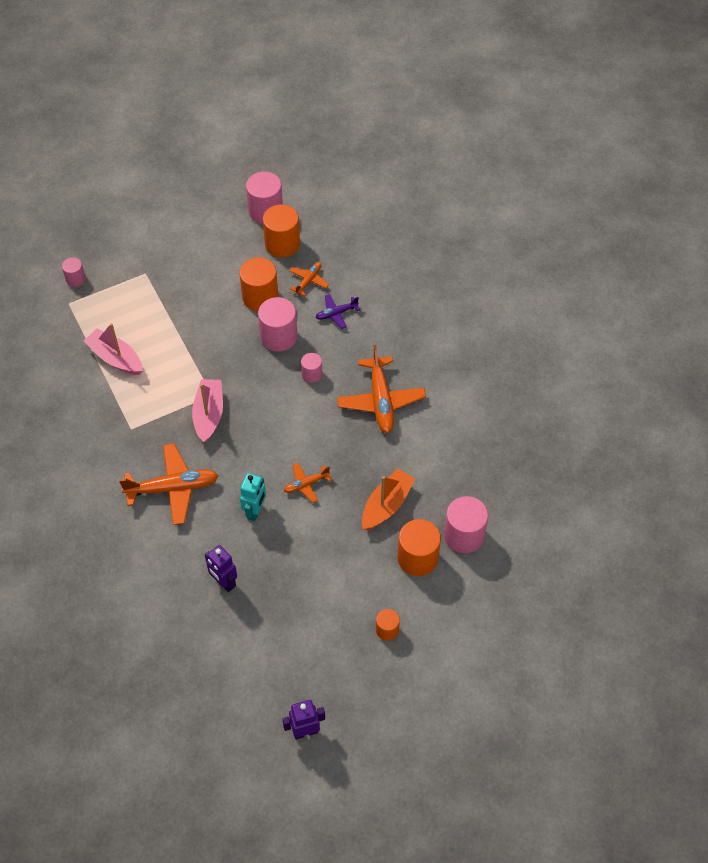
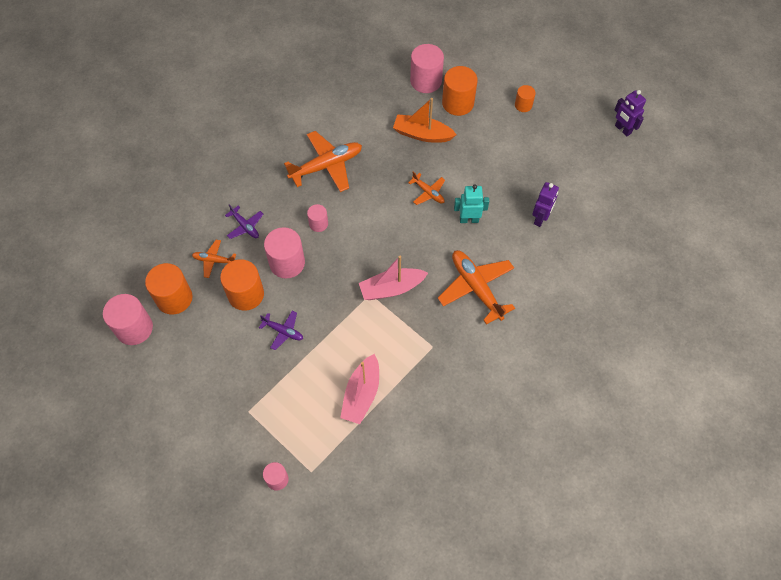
camera: 110 degrees left, 5 degrees up
none -> purple plane [259,311,303,350]

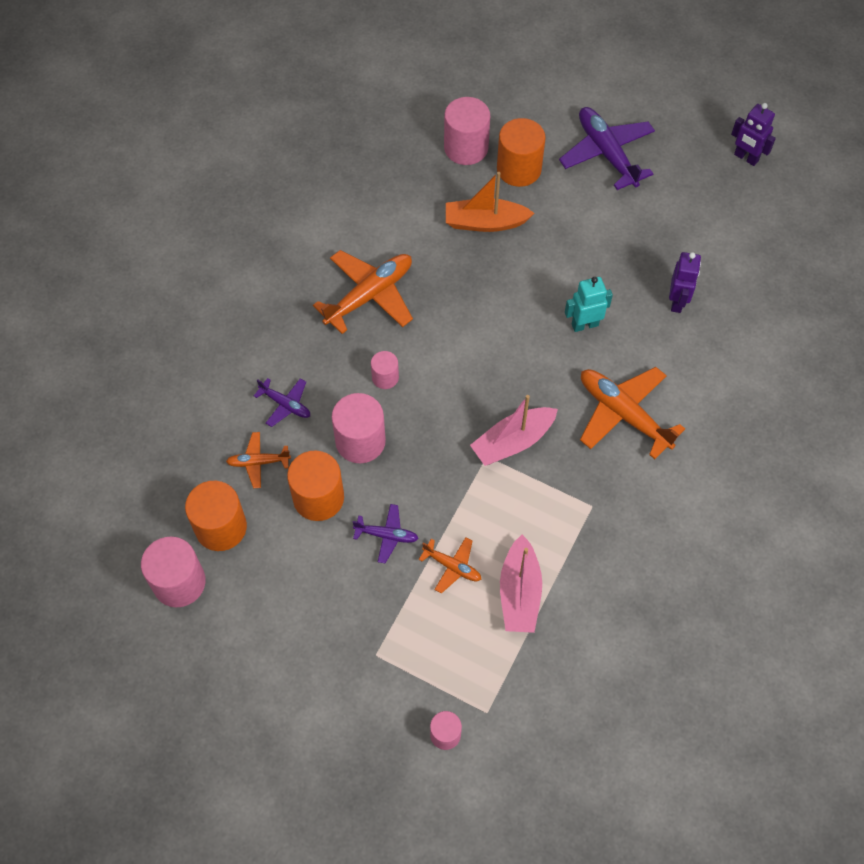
camera: 15 degrees left, 0 degrees up
orange plane [408,172,445,205] -> orange plane moved to [419,537,482,594]
orange cylinder [515,85,536,112] -> purple plane [559,107,655,190]

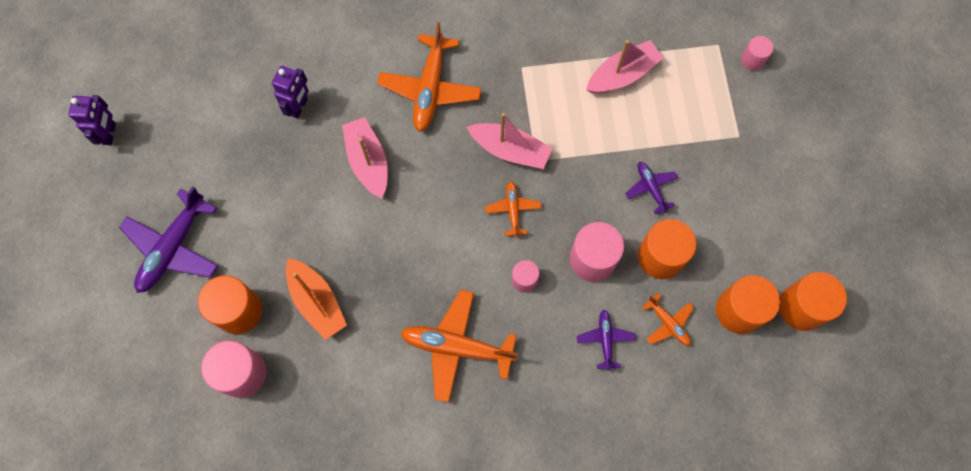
camera: 125 degrees left, 10 degrees up
pink cylinder [141,536,206,607] -> orange cylinder [779,272,847,331]
orange plane [419,537,482,594] -> orange plane moved to [485,181,541,238]
turquoise robot [565,277,613,332] -> pink boat [342,117,388,198]
purple robot [669,252,701,313] -> purple robot turned 135 degrees clockwise [272,66,309,119]

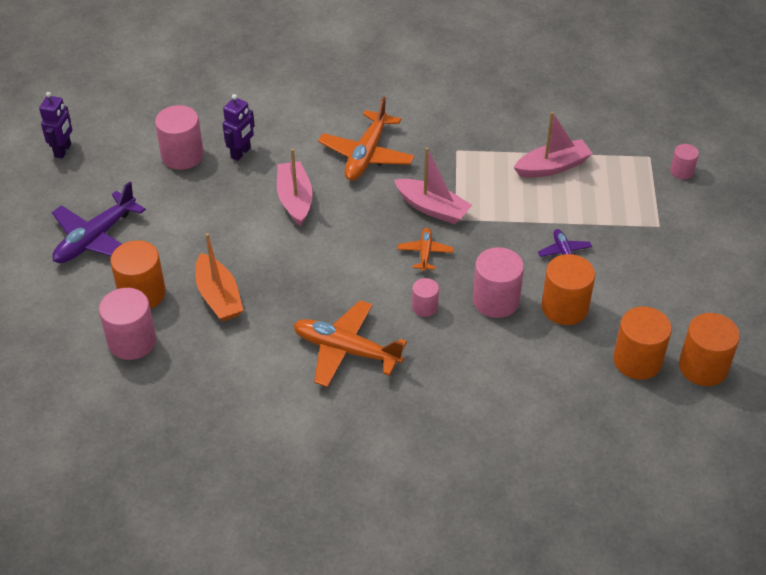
camera: 10 degrees right, 25 degrees down
purple plane [577,310,636,371] -> none
orange plane [641,293,694,346] -> none
none -> pink cylinder [155,105,204,170]

